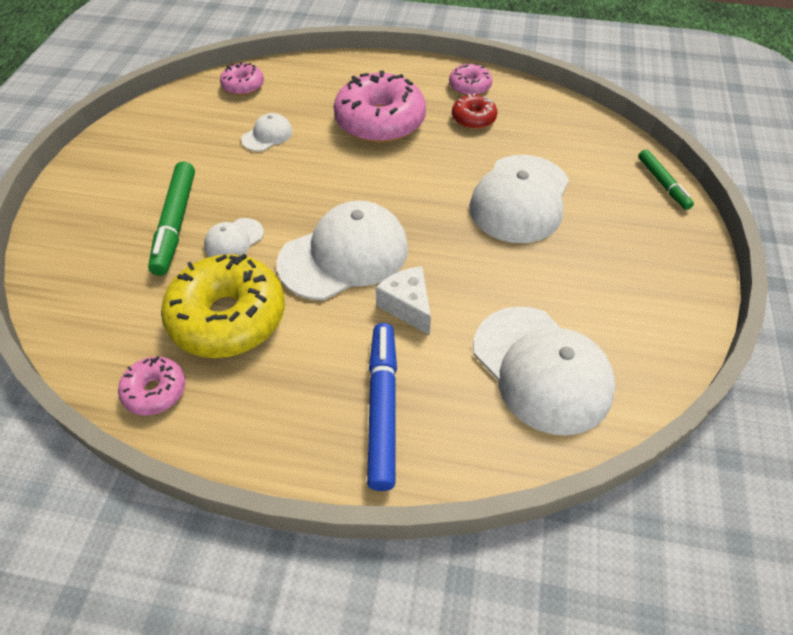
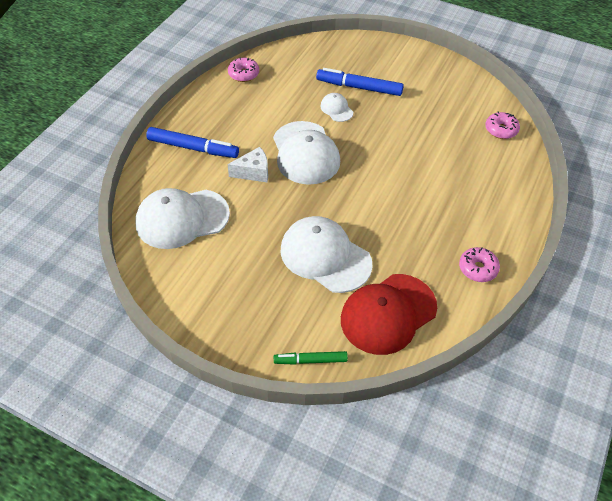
camera: 105 degrees right, 0 degrees up
green marker [148,161,195,276] -> blue marker [316,68,404,96]
yellow donut [161,254,285,358] -> none
white cap [241,113,293,151] -> none
pink donut [333,71,426,143] -> none
red donut [452,93,497,129] -> none
none -> red cap [341,274,437,355]

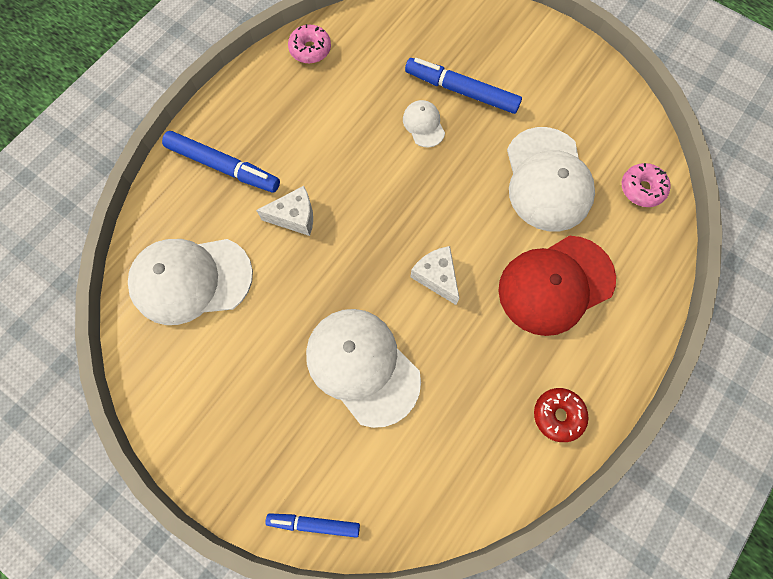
camera: 10 degrees right, 20 degrees up
white cap [273,121,340,185] -> white cap moved to [507,127,595,232]
green marker [274,351,348,365] -> blue marker [265,513,360,538]
red cap [341,274,437,355] -> red cap moved to [498,236,616,336]
pink donut [459,247,500,282] -> red donut [534,388,589,442]
none -> white cheese [410,246,460,305]

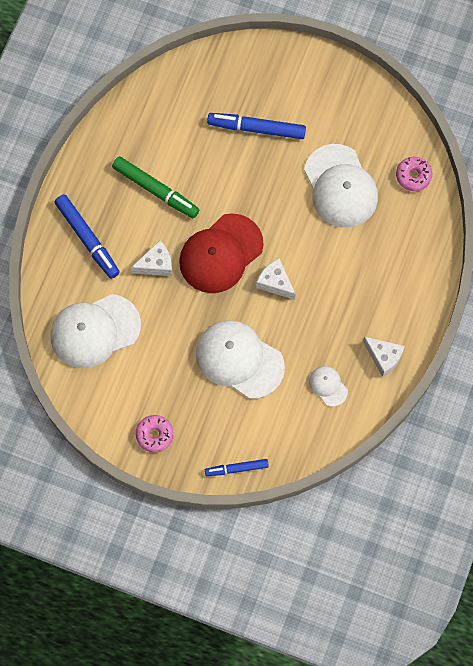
camera: 15 degrees left, 0 degrees up
blue marker [162,131,280,192] -> blue marker turned 45 degrees clockwise [54,194,120,279]
pink donut [288,24,331,64] -> pink donut moved to [136,415,174,453]
white cap [403,100,445,147] -> white cap moved to [309,366,348,407]
red cap [498,236,616,336] -> red cap moved to [179,213,264,293]
red donut [534,388,589,442] -> white cheese [363,337,405,377]
none -> green marker [112,156,200,219]

